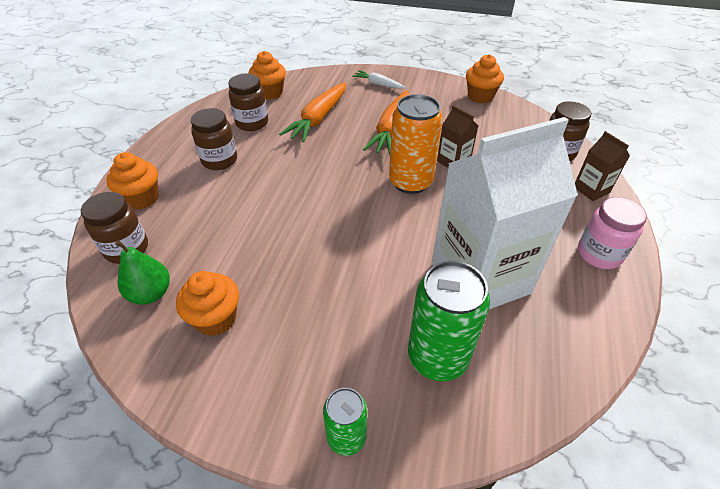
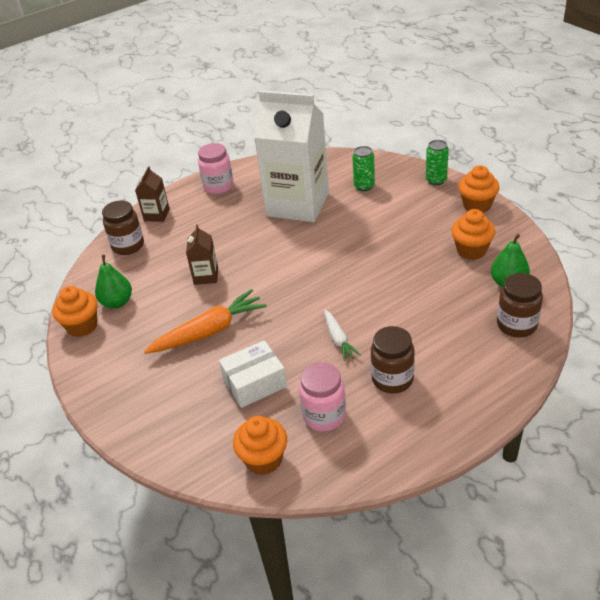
camera: 135 degrees left, 5 degrees down
orange cupcake [106,152,159,210] -> orange cupcake moved to [458,165,500,213]
brown jar [228,74,268,131] -> pink jar [299,362,346,431]
orange carrot [279,82,346,142] -> white box [219,340,287,408]
white carrot [352,70,405,89] -> white carrot moved to [324,310,361,361]
orange can [389,94,443,194] -> none
green can [408,261,490,381] -> green can [352,146,375,191], size x0.57
none -> green pear [95,255,132,309]

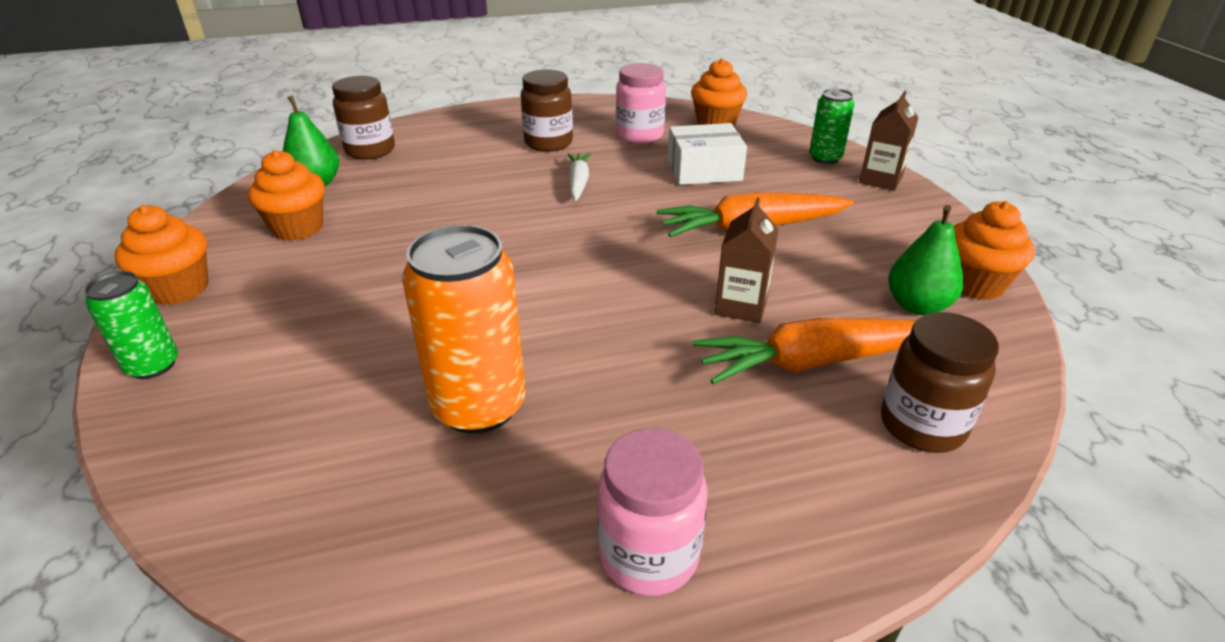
camera: 165 degrees left, 5 degrees down
brown carton [135,166,170,222] -> brown carton moved to [859,91,918,191]
white carton [254,90,329,222] -> orange can [402,225,526,434]
green can [352,146,375,191] -> green can moved to [809,89,854,164]
none -> orange carrot [693,318,916,384]

